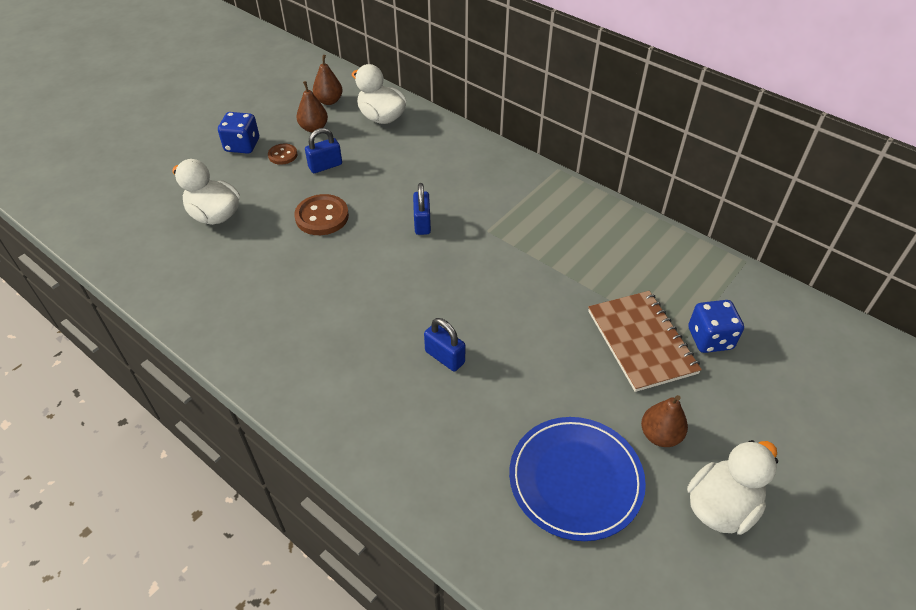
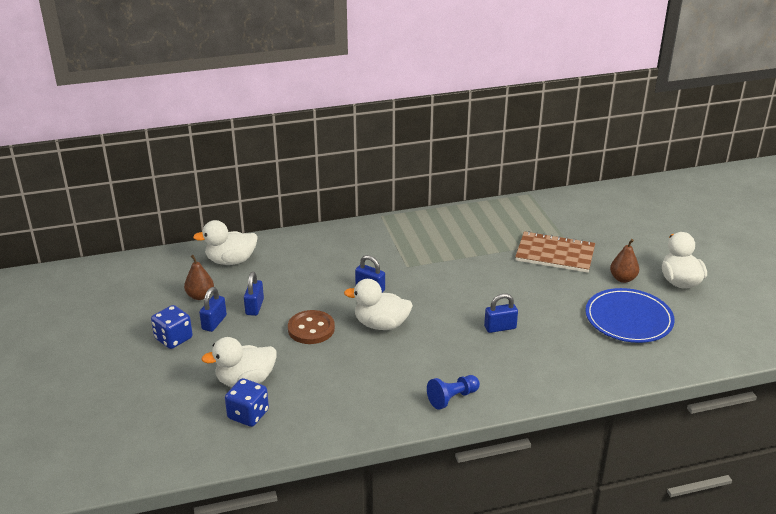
camera: 55 degrees left, 15 degrees down
brown button [268,144,297,165] -> blue padlock [199,287,227,332]
brown pear [313,55,343,105] -> none
blue dice [688,300,744,353] -> blue dice moved to [225,378,269,427]
none -> white duck [344,279,413,330]
none -> blue pawn [427,375,480,410]

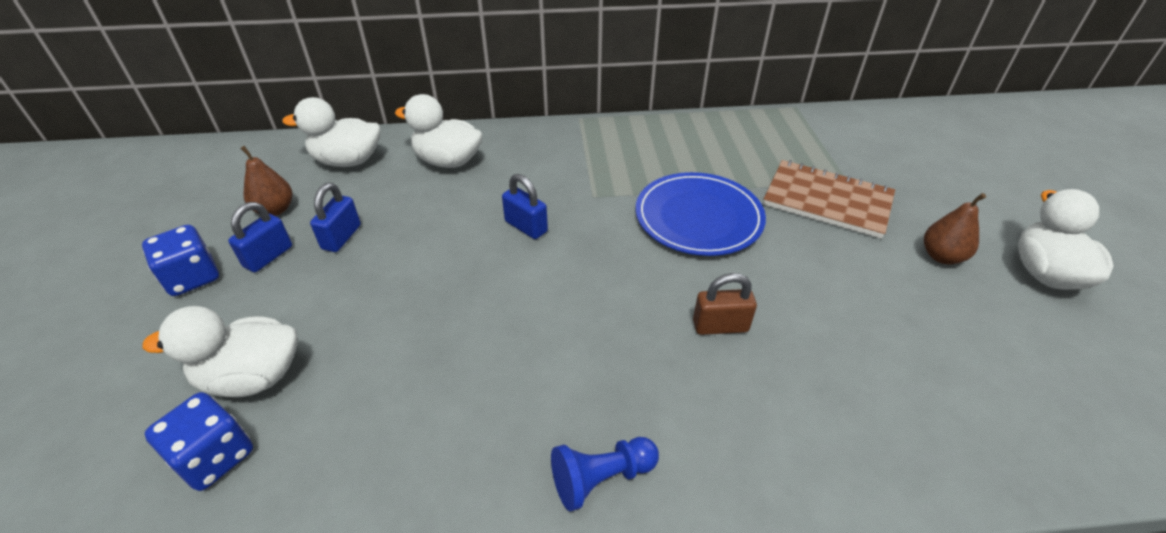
camera: 10 degrees right, 10 degrees up
brown button [288,310,335,344] -> none
white duck [344,279,413,330] -> white duck moved to [395,94,483,168]
blue padlock [484,293,518,333] -> brown padlock [693,273,757,335]
blue plate [585,288,675,343] -> blue plate moved to [636,172,766,256]

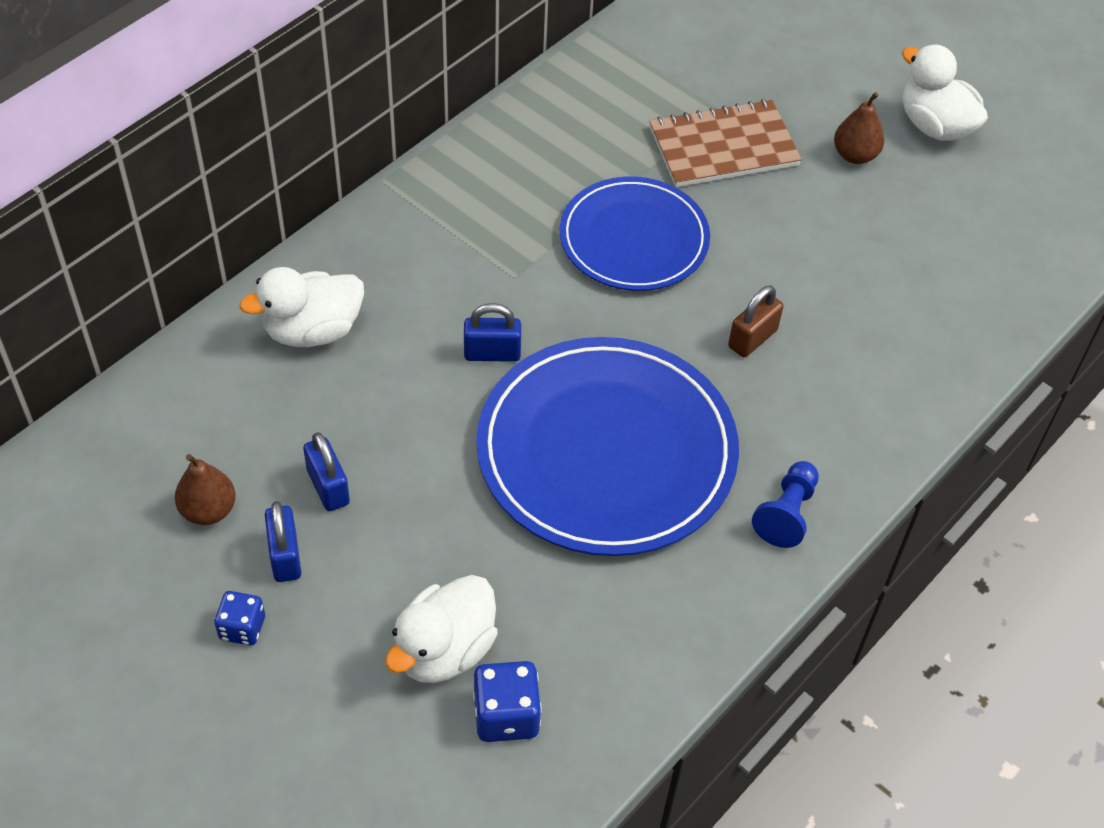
camera: 45 degrees left, 10 degrees up
blue dice [142,225,219,296] -> blue dice [214,591,265,646], size x0.67
white duck [282,97,380,167] -> none
none -> blue plate [476,337,739,556]

